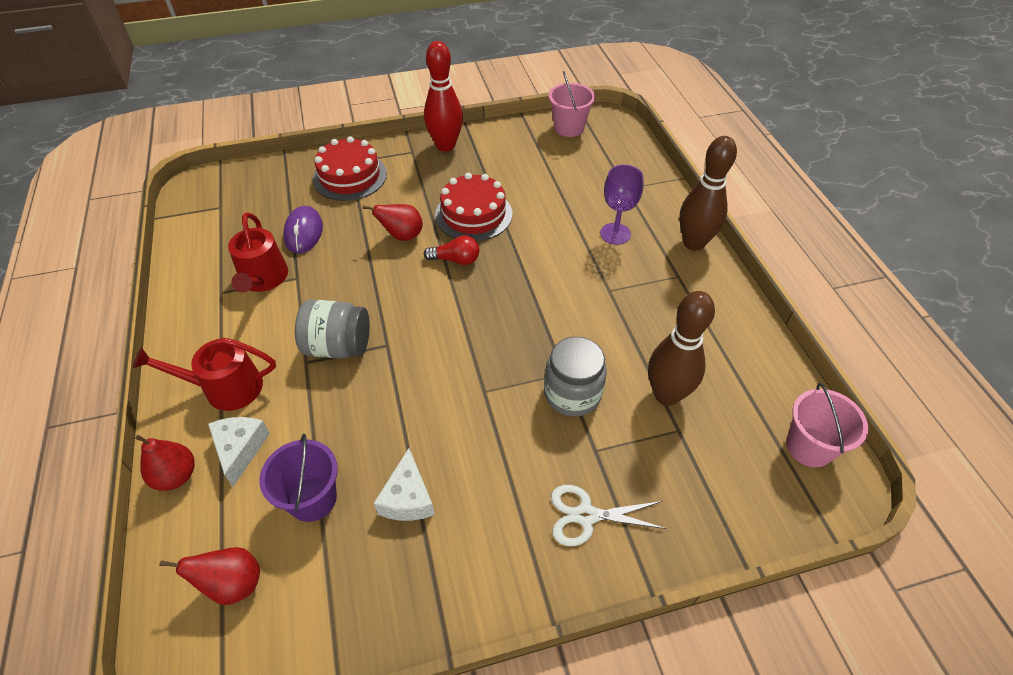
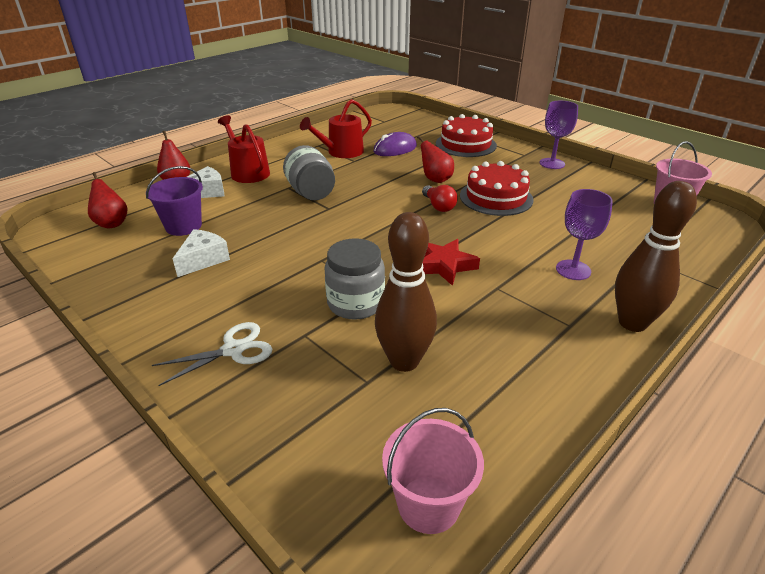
camera: 60 degrees right, 15 degrees down
white cheese [374,448,435,521] -> white cheese turned 150 degrees clockwise [172,229,230,277]
red bowling pin [424,41,463,152] -> purple goblet [540,101,578,169]
white scissors [551,485,667,546] -> white scissors turned 90 degrees clockwise [152,322,272,386]
none -> red star [423,239,480,286]

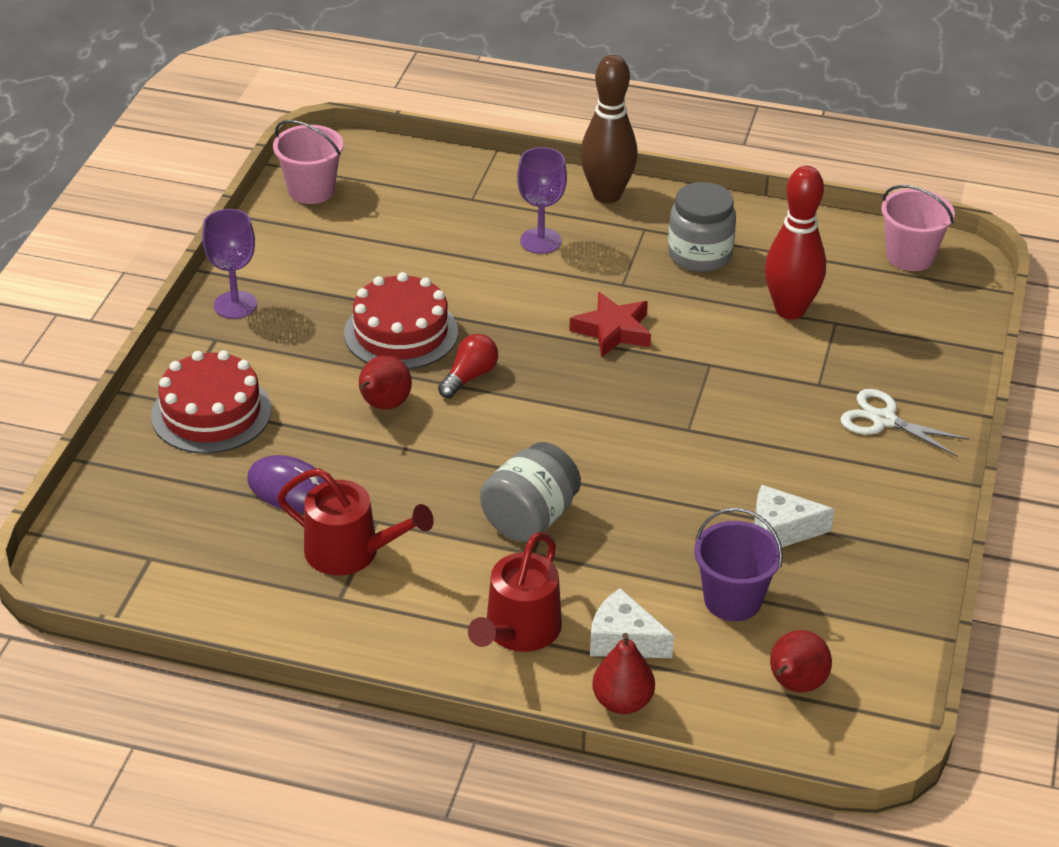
camera: 120 degrees left, 5 degrees up
grey jar [324,238,385,320] -> grey jar moved to [668,182,736,272]
brown bowling pin [375,212,437,372] -> red bowling pin [765,166,826,320]

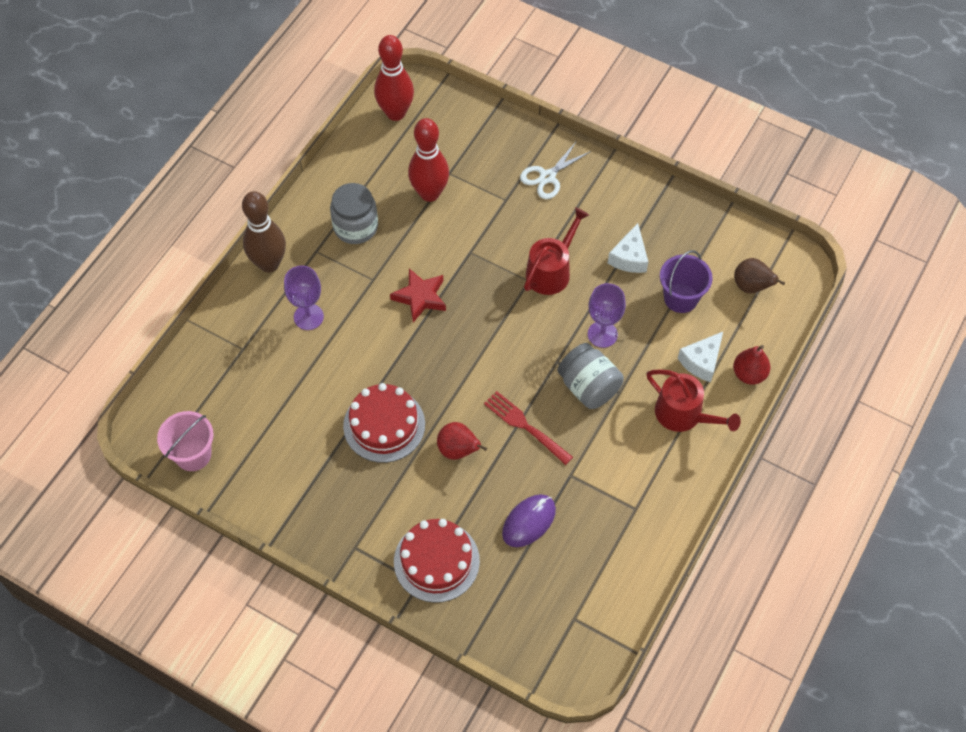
camera: 75 degrees left, 20 degrees up
purple goblet [202,209,257,319] -> purple goblet moved to [588,283,626,348]
red watering can [277,468,434,575] -> red watering can moved to [524,207,589,295]
red light bulb [438,334,498,398] -> none
red pear [770,630,832,692] -> brown pear [734,258,785,293]
pink bucket [881,185,955,271] -> red bowling pin [374,35,414,121]
none -> red fork [484,391,573,465]

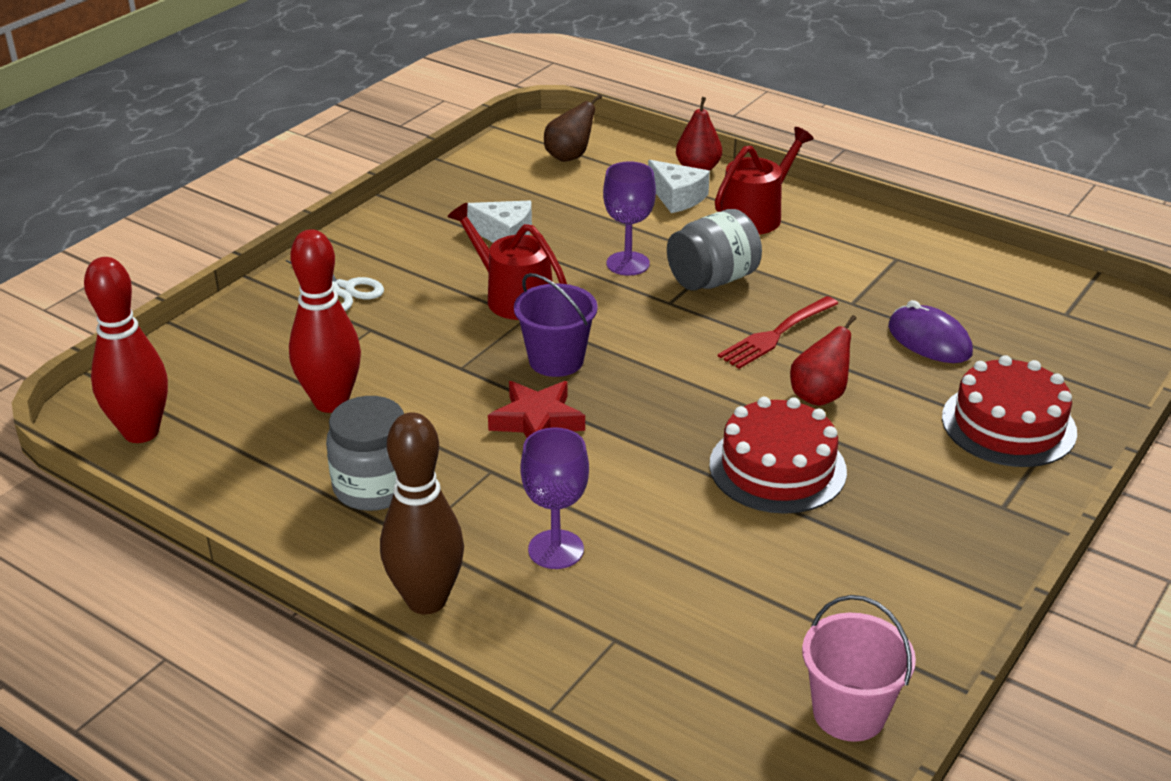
camera: 85 degrees left, 25 degrees down
purple bucket [660,250,713,313] -> purple bucket moved to [514,273,598,377]

